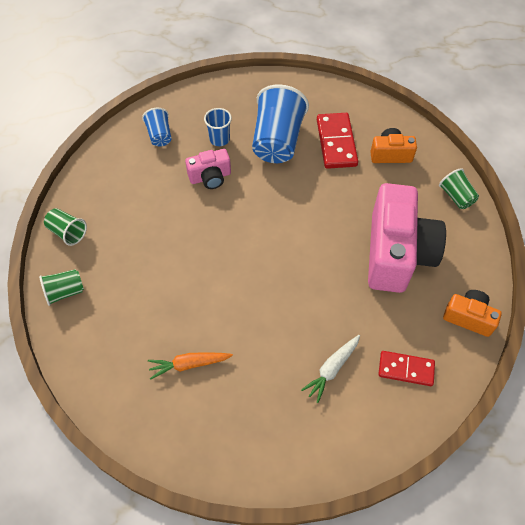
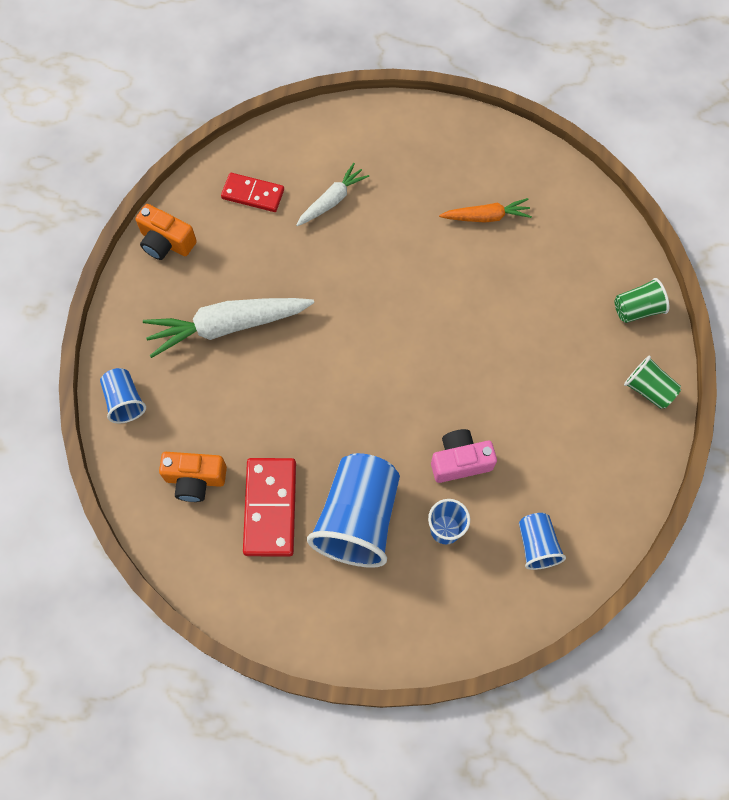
camera: 175 degrees left, 10 degrees up
pink camera [368,183,446,293] -> white carrot [143,298,314,358]
green cup [439,168,479,209] -> blue cup [100,368,146,423]

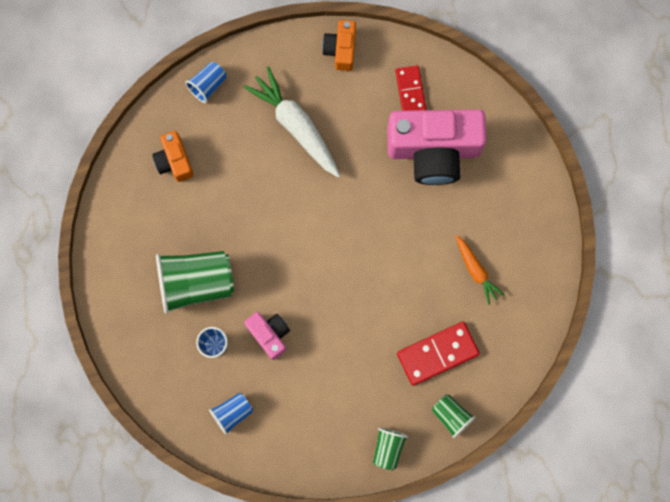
camera: 65 degrees right, 10 degrees up
red domino [243,458,296,556] -> red domino moved to [397,322,480,386]
white carrot [296,163,369,226] -> pink camera [387,109,486,185]
blue cup [307,453,400,568] -> green cup [156,251,234,314]

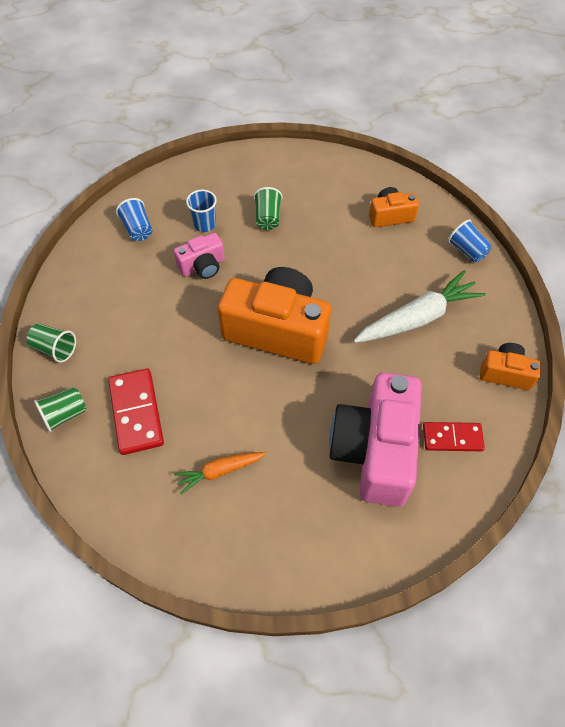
camera: 100 degrees right, 20 degrees down
green cup [156,251,234,314] -> green cup [253,187,283,230], size x0.51
none -> orange camera [217,267,331,364]

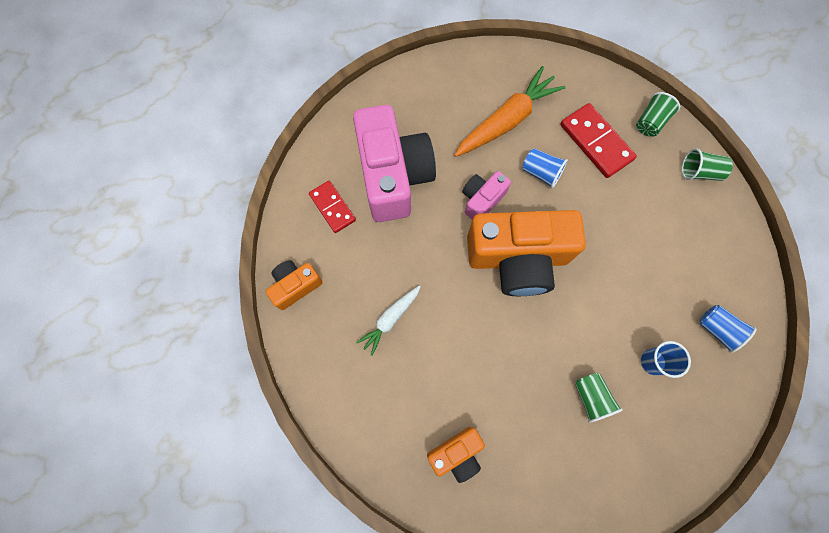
camera: 160 degrees right, 15 degrees up
pink camera [174,233,225,279] -> pink camera moved to [462,171,511,220]
orange carrot [174,452,266,494] -> orange carrot [454,66,566,157], size x1.77
white carrot [353,270,486,343] -> white carrot [356,285,421,356], size x0.56
red domino [423,422,485,451] -> red domino turned 75 degrees clockwise [309,181,356,233]
blue cup [448,220,492,262] -> blue cup moved to [522,148,568,188]
orange camera [480,343,541,390] -> orange camera turned 150 degrees clockwise [266,260,323,310]

